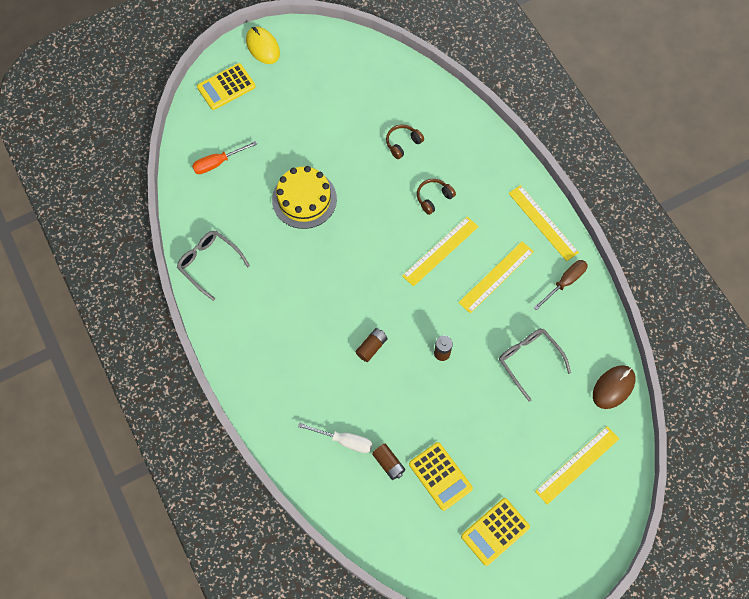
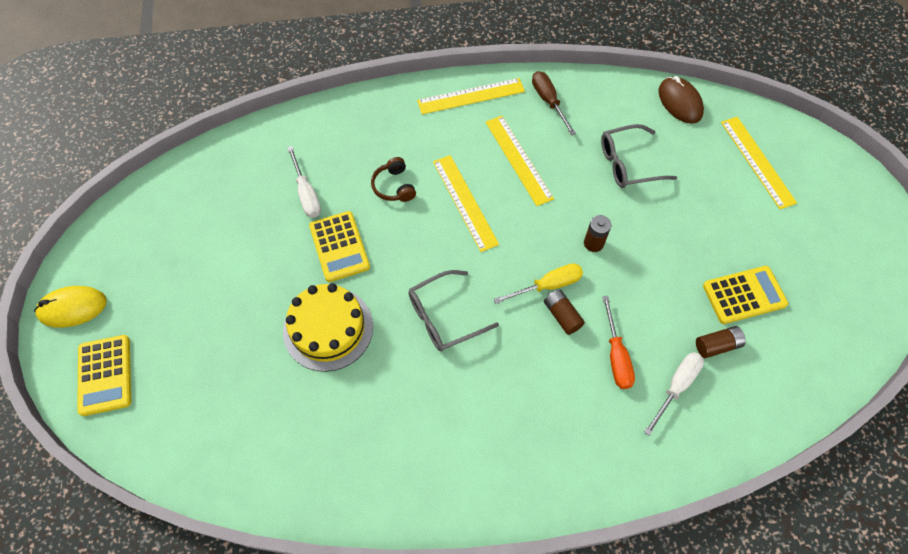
camera: 70 degrees left, 5 degrees down
grey glasses [177,231,250,301] -> grey glasses moved to [408,270,499,352]
orange screwdriver [192,141,257,174] -> orange screwdriver moved to [602,296,635,389]
brown headphones [386,124,424,159] -> white screwdriver [287,146,321,218]
yellow calculator [461,498,530,566] -> yellow calculator moved to [309,211,370,282]
none -> yellow screwdriver [494,263,583,304]

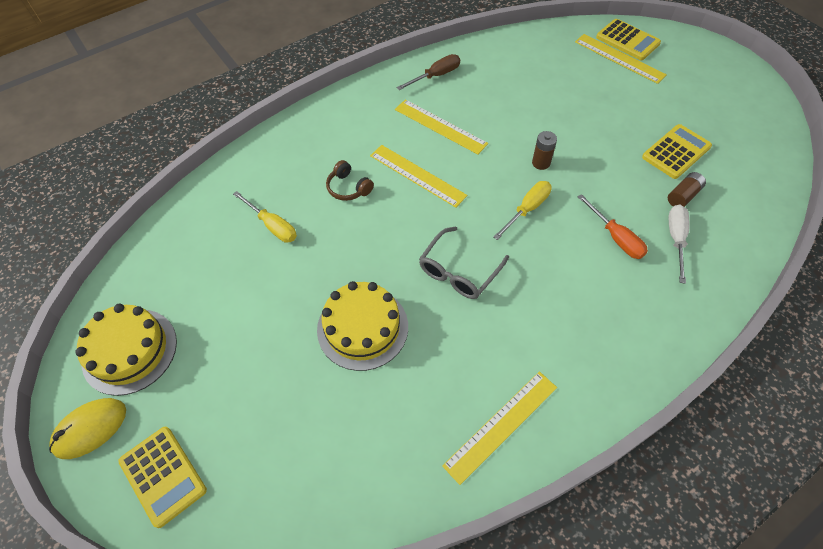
camera: 25 degrees left, 5 degrees down
white screwdriver [287,146,321,218] -> yellow screwdriver [233,191,297,243]
yellow calculator [309,211,370,282] -> yellow calculator moved to [596,19,661,60]
yellow ruler [417,78,525,114] -> yellow ruler moved to [442,371,557,485]
brown screwdriver [532,71,576,135] -> brown screwdriver turned 105 degrees clockwise [397,54,460,90]
brown battery [544,290,585,335] -> none
grey glasses [601,124,677,188] -> none
brown mouse [658,76,704,124] -> none
none -> yellow cake [75,304,177,396]

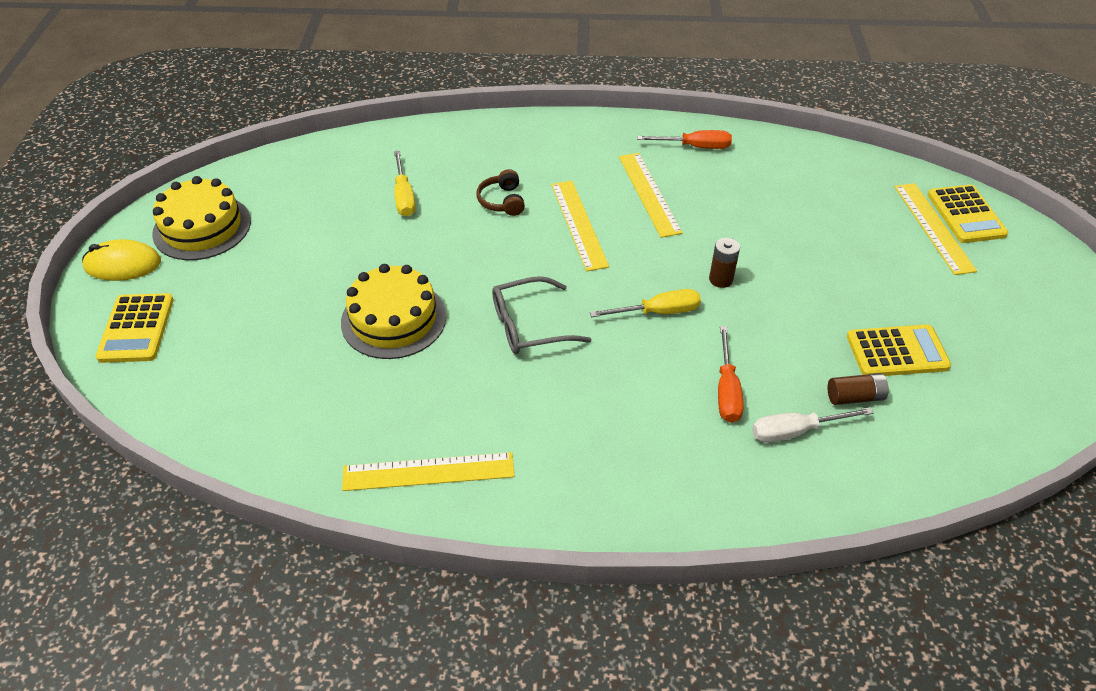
camera: 35 degrees right, 10 degrees down
brown screwdriver [397,54,460,90] -> orange screwdriver [637,130,732,149]
white screwdriver [669,205,689,284] -> white screwdriver turned 150 degrees counterclockwise [752,407,874,443]

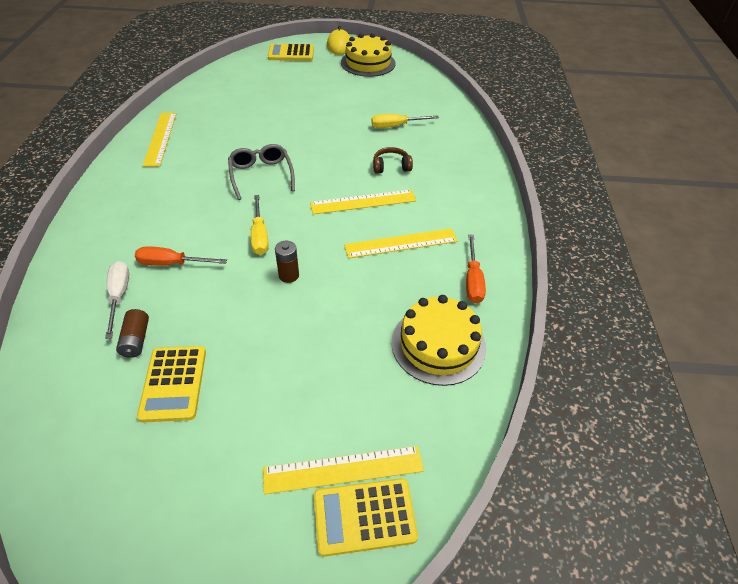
camera: 90 degrees right, 0 degrees up
yellow cake [341,264,446,359] -> yellow cake moved to [392,295,486,386]

